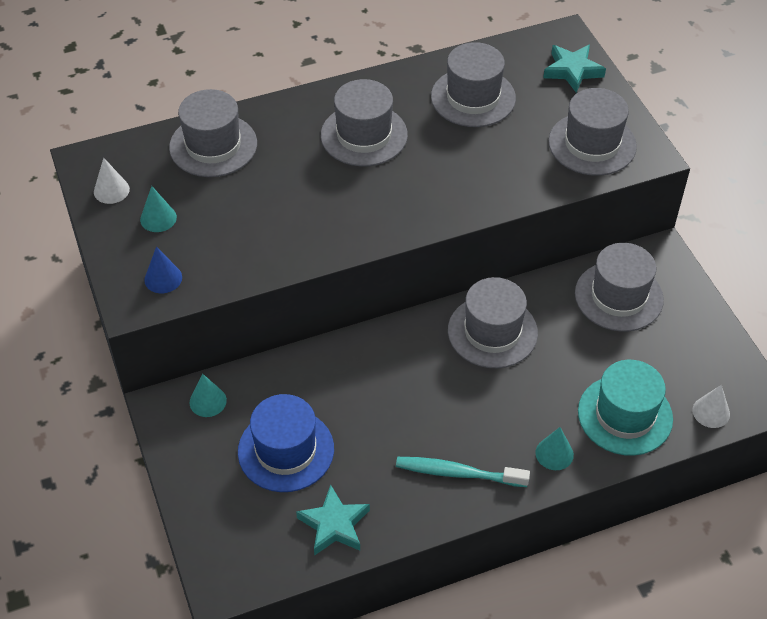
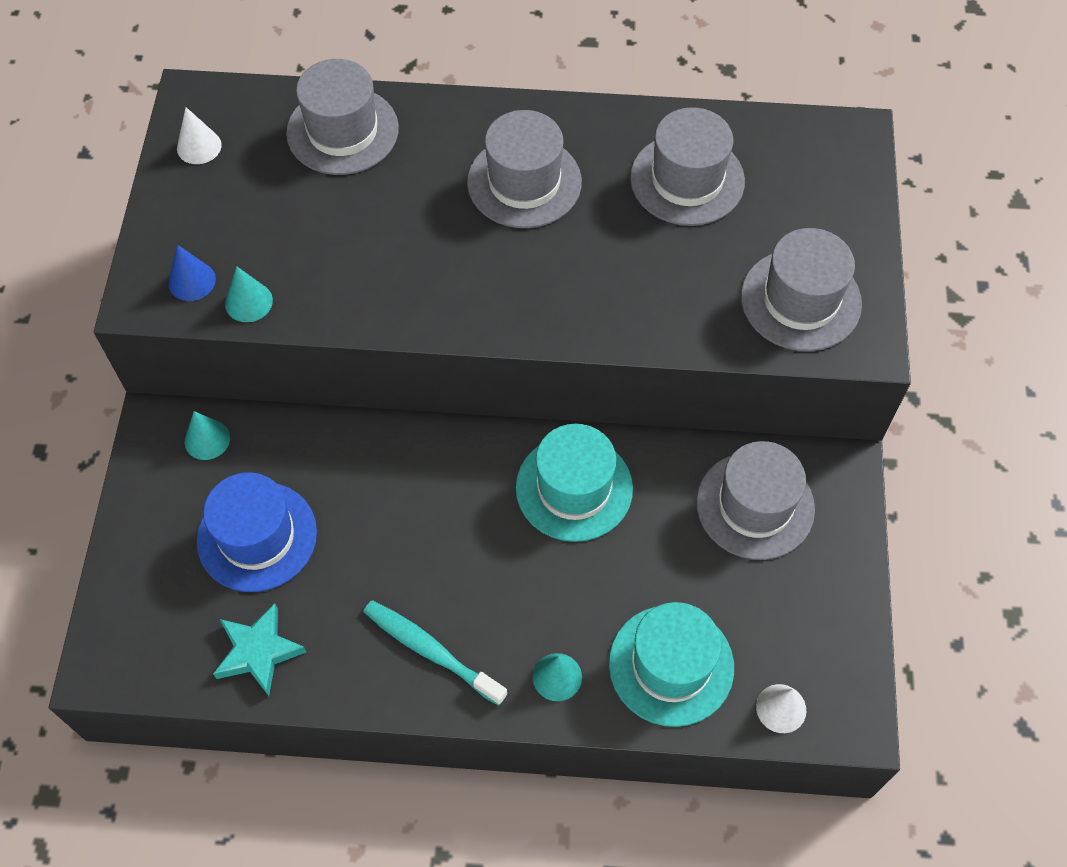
camera: 25 degrees right, 10 degrees up
turquoise cone [140,186,177,232] -> turquoise cone moved to [225,266,273,322]
grey hat [448,277,538,368] -> turquoise hat [516,424,633,542]
turquoise star [543,45,606,93] -> none

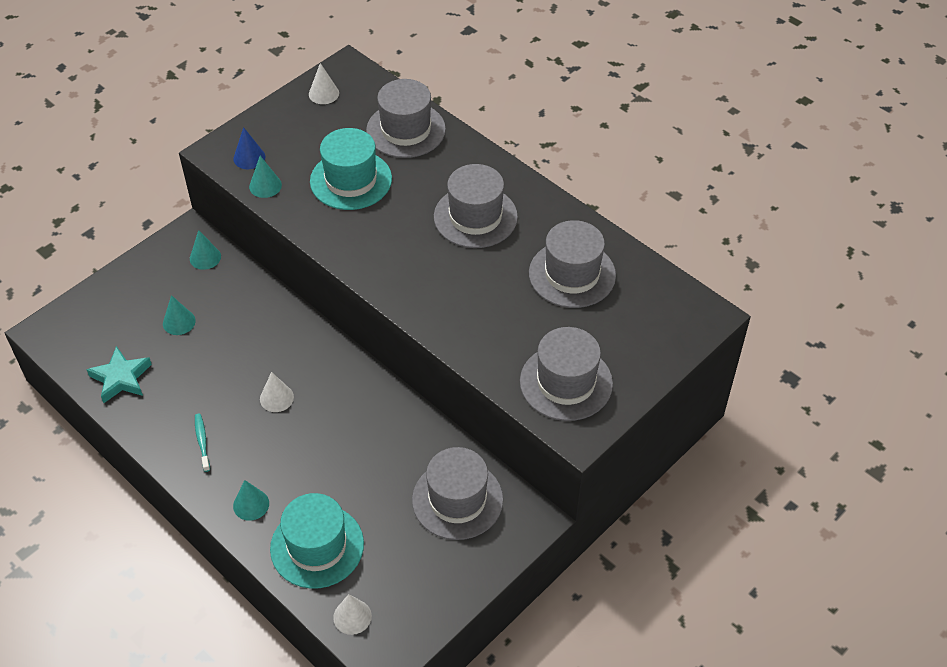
camera: 40 degrees right, 10 degrees down
blue hat [197,472,317,592] -> turquoise cone [163,295,196,335]
turquoise toothbrush [363,600,508,706] -> turquoise toothbrush [195,414,210,472], size x0.57
turquoise hat [516,424,633,542] -> turquoise hat moved to [310,128,392,210]
none -> white cone [260,372,294,412]

